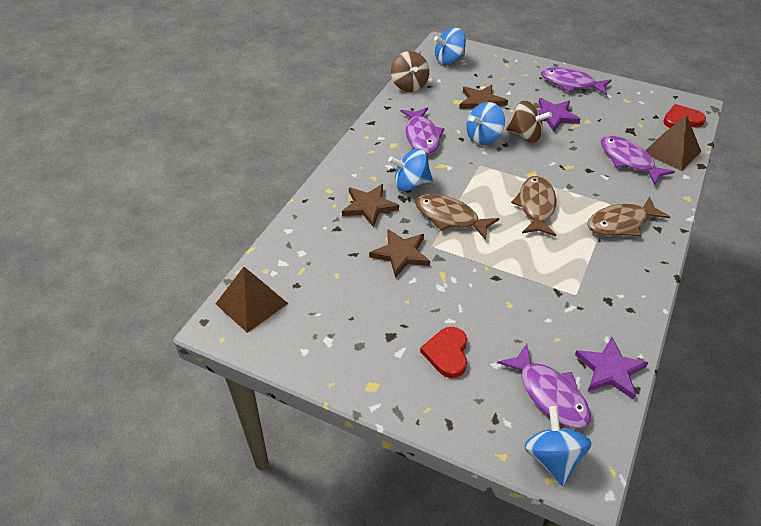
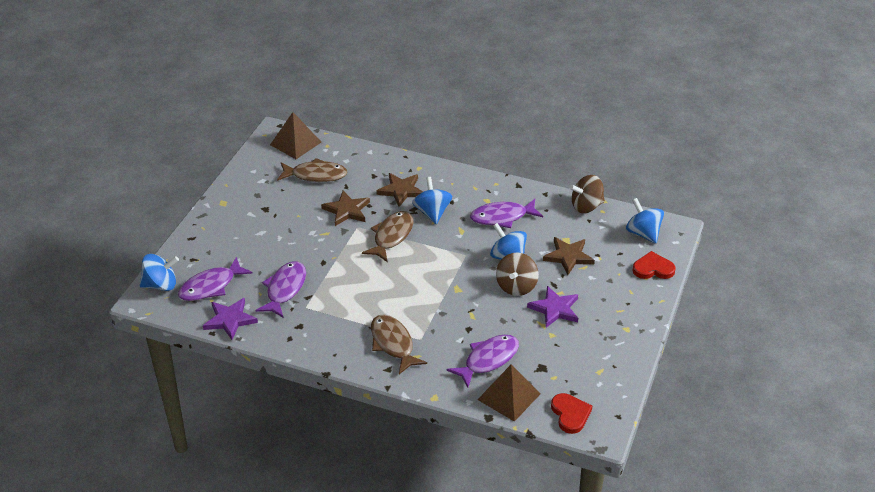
camera: 85 degrees right, 5 degrees down
red heart [420,327,467,378] -> red heart moved to [632,251,676,279]
brown fish [511,176,556,236] -> brown fish moved to [277,158,348,182]
purple fish [541,67,611,96] -> purple fish moved to [255,261,306,318]

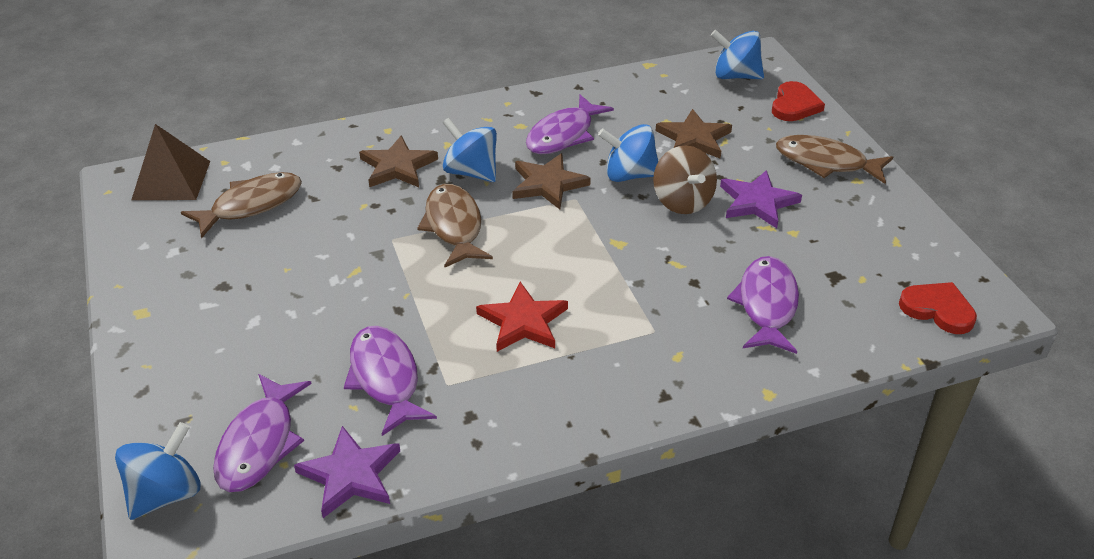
camera: 40 degrees left, 0 degrees up
brown star [321,191,370,226] -> brown star moved to [512,153,591,209]
brown fish [371,314,427,374] -> brown fish moved to [776,135,893,184]
brown pyramid [477,364,540,422] -> none
brown spinning top [570,175,605,213] -> none
red heart [632,251,676,279] -> red heart turned 150 degrees clockwise [772,81,825,121]
none -> red star [476,282,568,352]

